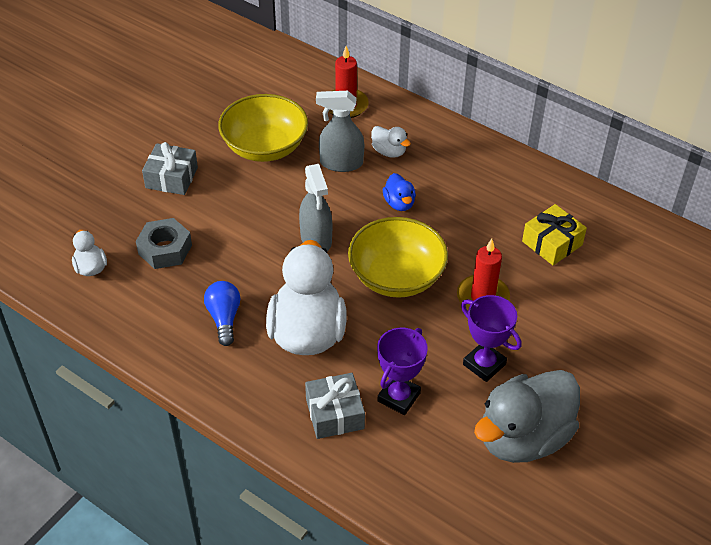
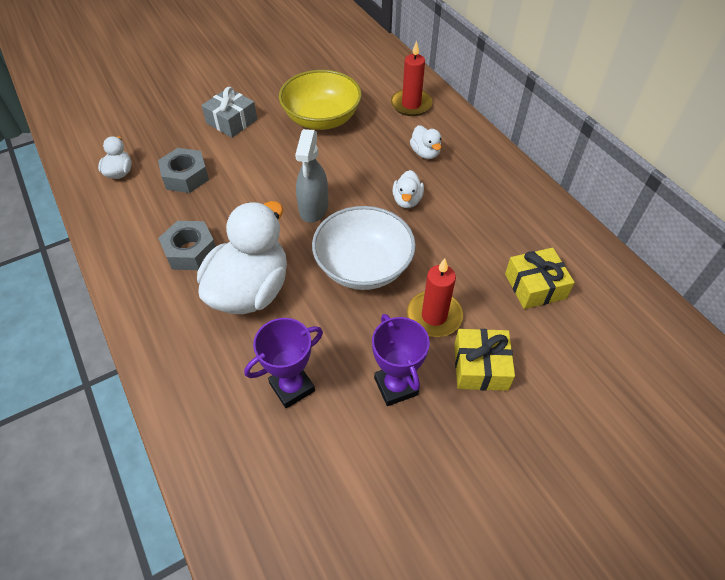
camera: 25 degrees right, 5 degrees up
blue light bulb [204,281,240,346] -> grey nut [158,221,216,270]
grey gift [305,373,365,439] -> none
grey spray bottle [316,91,364,172] -> none
yellow bowl [348,217,448,298] -> white bowl [312,206,416,290]
blue duck [383,173,416,211] -> white duck [392,170,424,208]
grey duck [474,370,580,463] -> none
none -> yellow gift [454,329,515,391]

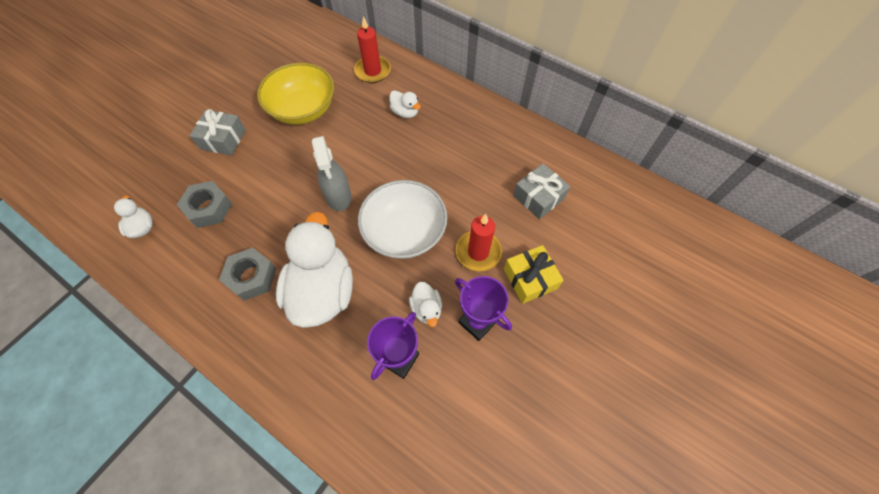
camera: 25 degrees left, 10 degrees up
white duck [392,170,424,208] -> white duck moved to [409,282,442,327]
yellow gift [505,248,575,309] -> grey gift [513,163,570,219]

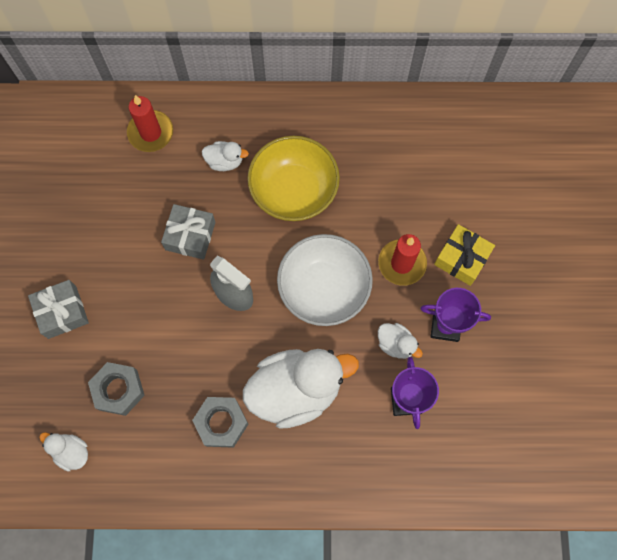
camera: 35 degrees left, 10 degrees up
yellow bowl [257,63,334,125] -> yellow bowl moved to [247,136,340,221]
white duck [276,212,353,328] -> white duck turned 105 degrees clockwise [243,349,359,429]
grey gift [513,163,570,219] -> grey gift moved to [161,204,216,260]

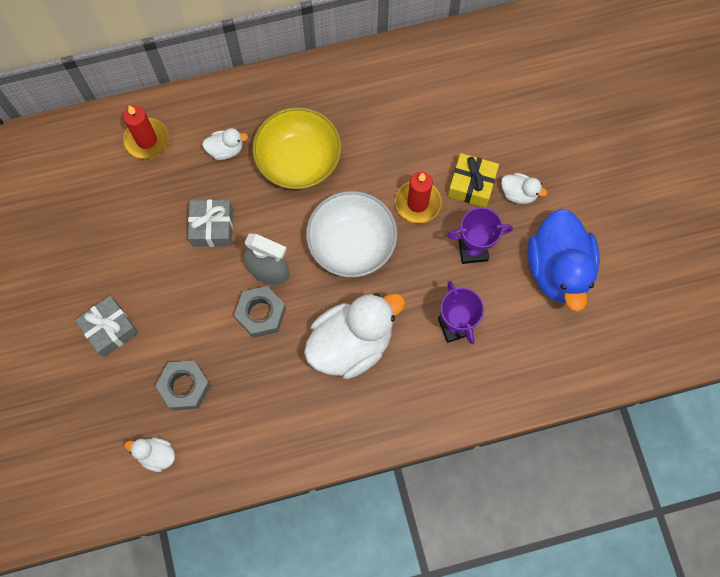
camera: 15 degrees left, 0 degrees up
grey nut [192,397,248,448] -> grey nut moved to [234,286,286,338]
white duck [378,323,423,359] -> white duck moved to [501,173,548,204]
none -> blue duck [528,209,600,312]

